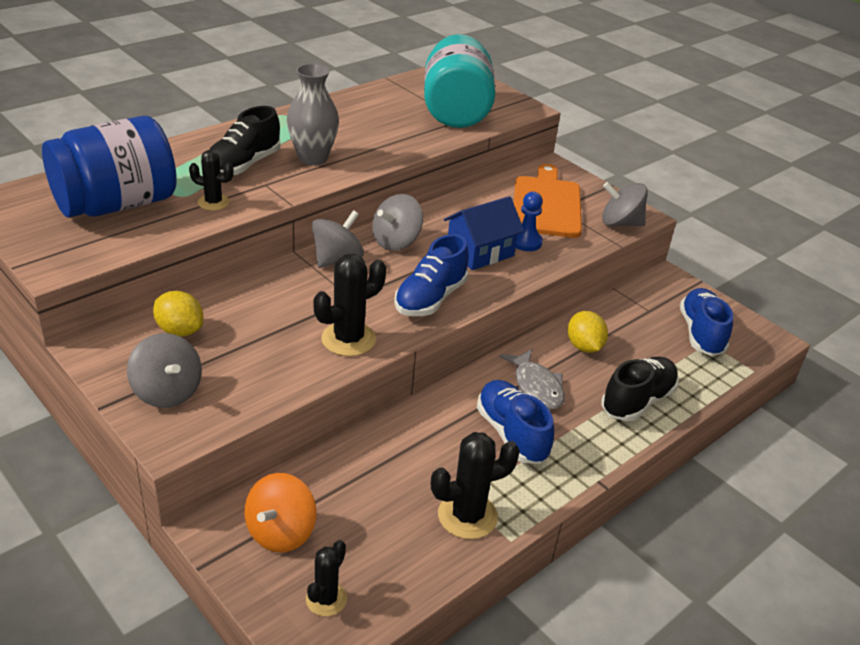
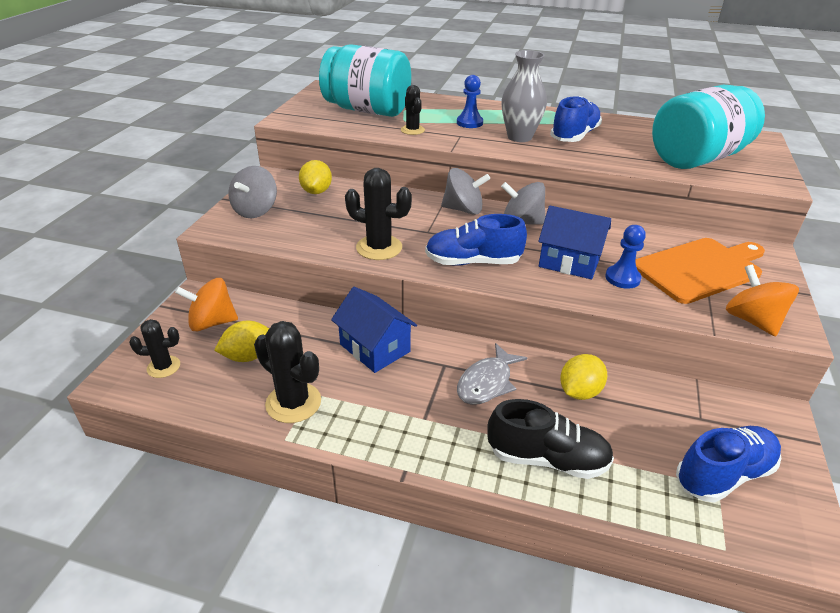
camera: 60 degrees right, 0 degrees up
blue jar [42,116,177,217] -> turquoise jar [319,45,411,117]
black shoe [209,106,280,176] -> blue pawn [457,75,483,128]
blue shoe [477,380,554,464] -> blue shoe moved to [550,96,602,142]
grey spinning top [602,182,648,226] -> orange spinning top [726,264,799,337]
none -> yellow lemon [214,320,269,362]
none -> blue house [331,287,417,373]

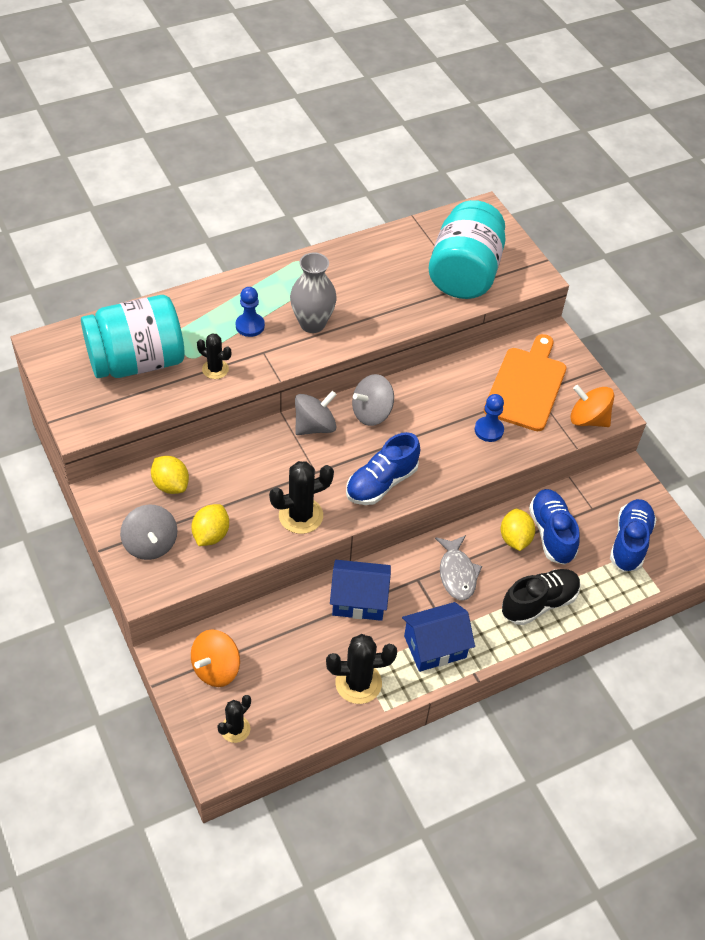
camera: 45 degrees left, 15 degrees up
yellow lemon [214,320,269,362] -> yellow lemon moved to [191,504,229,546]
blue house [538,205,611,279] -> blue house moved to [402,602,475,672]
blue shoe [550,96,602,142] -> blue shoe moved to [529,489,580,565]

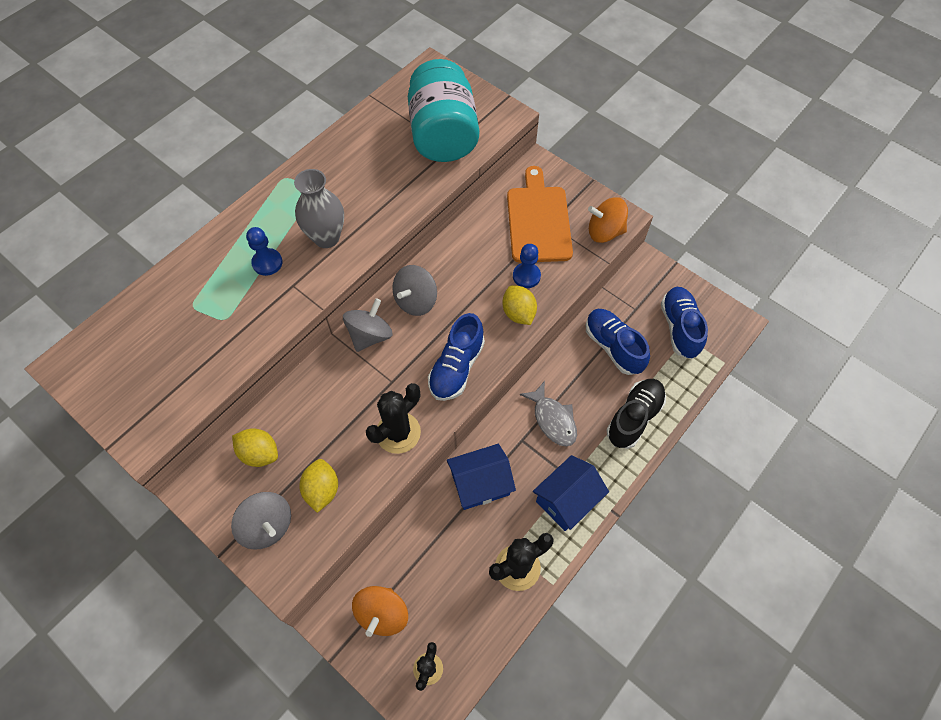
camera: 20 degrees left, 10 degrees up
turquoise jar [81,295,184,378] -> none
black cactus [197,333,231,379] -> none
yellow lemon [501,509,535,551] -> yellow lemon moved to [502,285,537,325]

